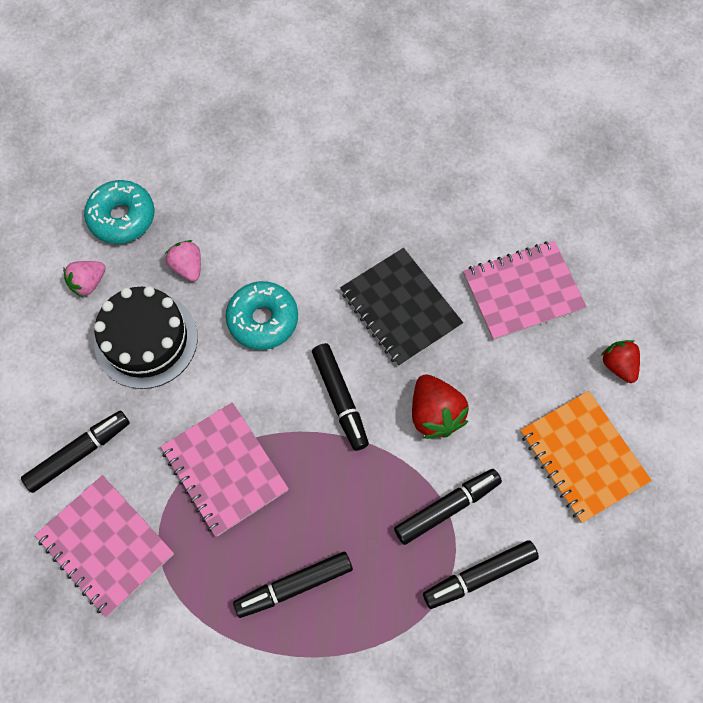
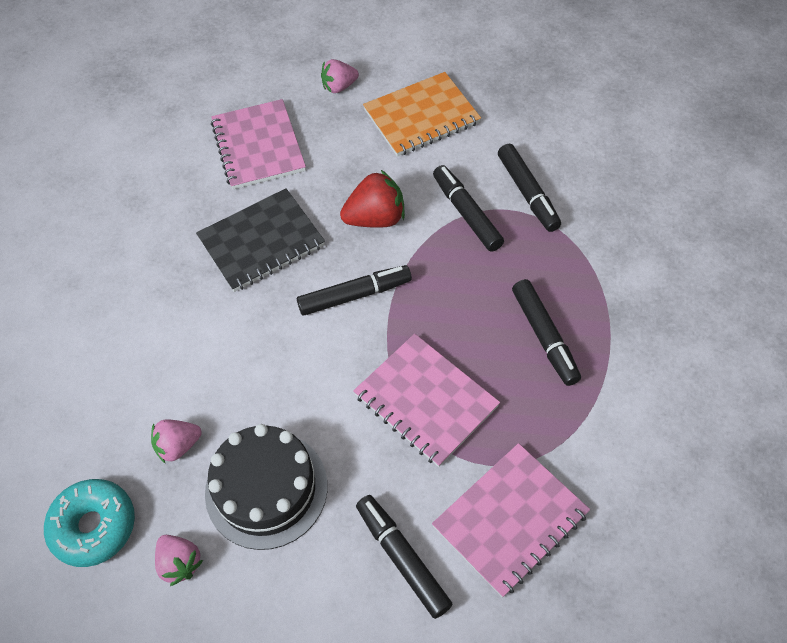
camera: 85 degrees left, 10 degrees down
pink notebook [161,402,289,537] -> pink notebook turned 75 degrees clockwise [353,334,500,467]
turquoise donut [226,281,298,350] -> none
red strawberry [601,340,640,383] -> pink strawberry [321,59,359,93]

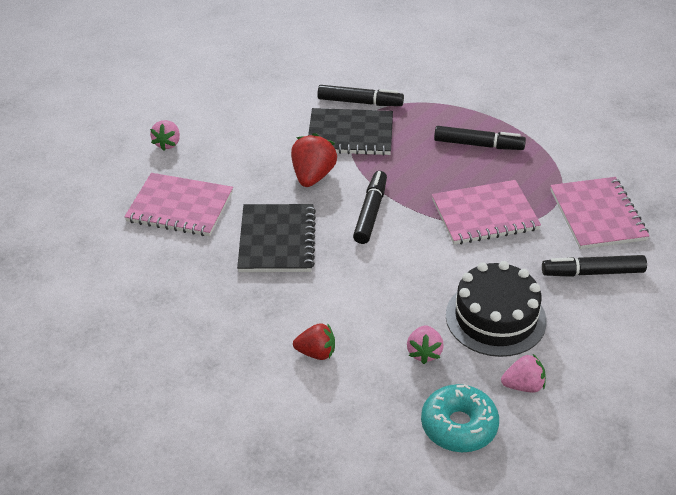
camera: 60 degrees left, 15 degrees down
orange notebook [363,72,481,157] -> none
black marker [433,165,504,252] -> black notebook [308,108,393,156]
none -> red strawberry [293,323,335,360]

